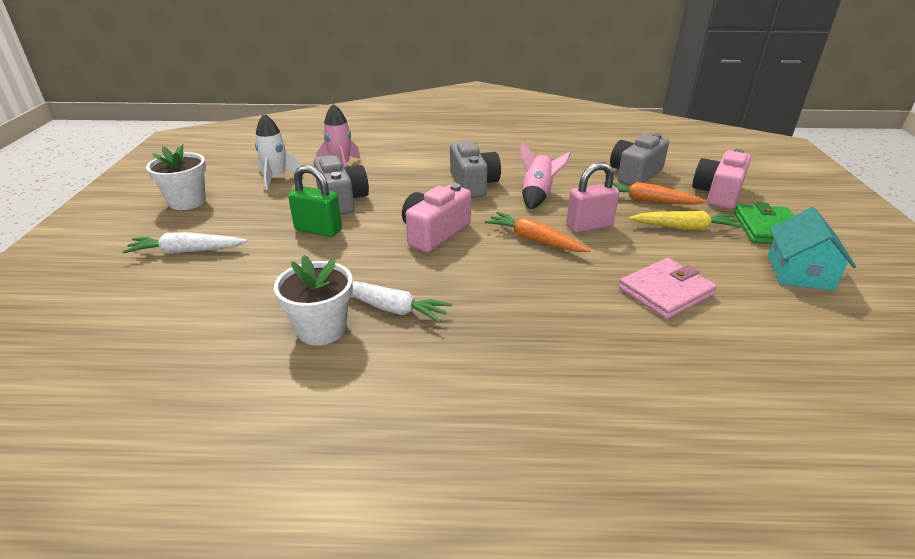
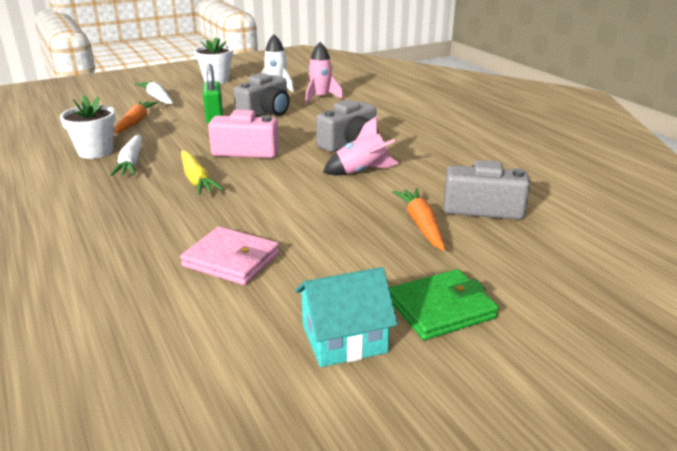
camera: 60 degrees right, 5 degrees down
orange carrot [485,212,591,252] -> orange carrot moved to [114,101,158,134]
pink padlock [566,162,619,233] -> none
yellow carrot [629,211,743,230] -> yellow carrot moved to [181,151,224,195]
pink camera [692,149,751,209] -> none

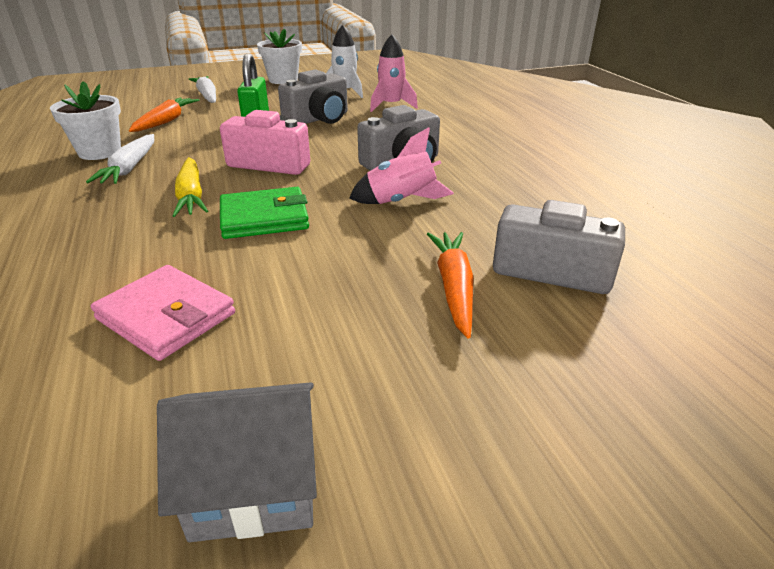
camera: 10 degrees right, 5 degrees up
turquoise house [295,267,398,367] -> grey house [157,382,317,542]
green wallet [389,269,499,340] -> green wallet moved to [220,187,309,239]

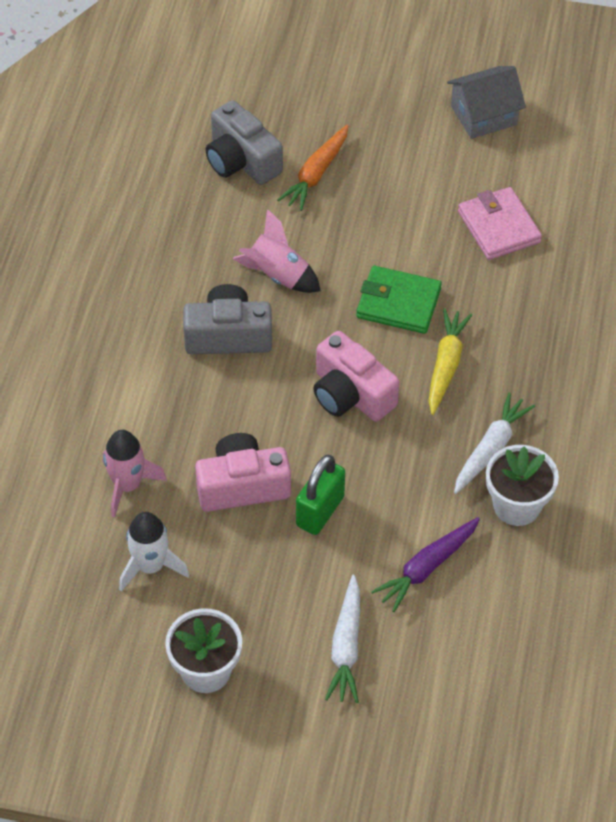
camera: 150 degrees left, 20 degrees up
orange carrot [129,97,199,132] -> purple carrot [371,517,480,612]
grey house [157,382,317,542] -> grey house turned 45 degrees counterclockwise [447,66,526,139]
grey camera [278,69,348,124] -> pink camera [195,433,291,512]

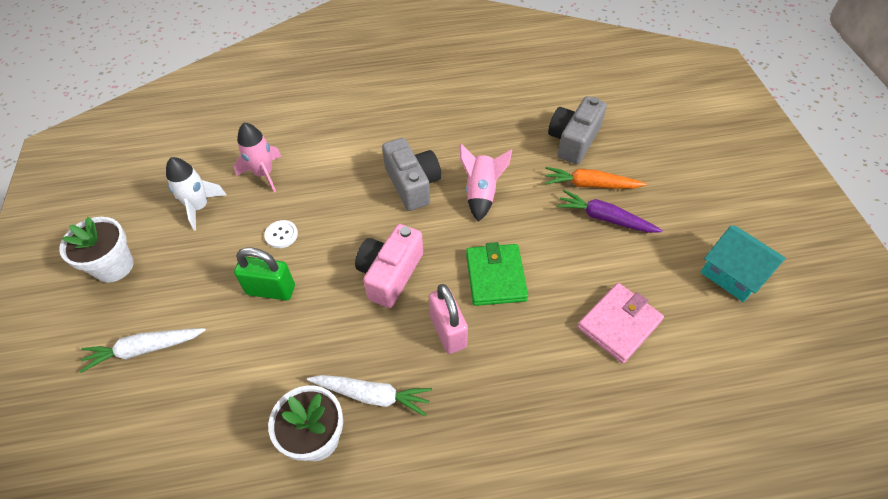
camera: 70 degrees right, 0 degrees up
pink camera [195,433,291,512] -> white button [264,220,298,248]
purple carrot [371,517,480,612] -> purple carrot moved to [557,190,663,233]
yellow carrot [429,308,472,415] -> pink padlock [429,284,468,354]
grey house [447,66,526,139] -> turquoise house [701,226,786,302]

